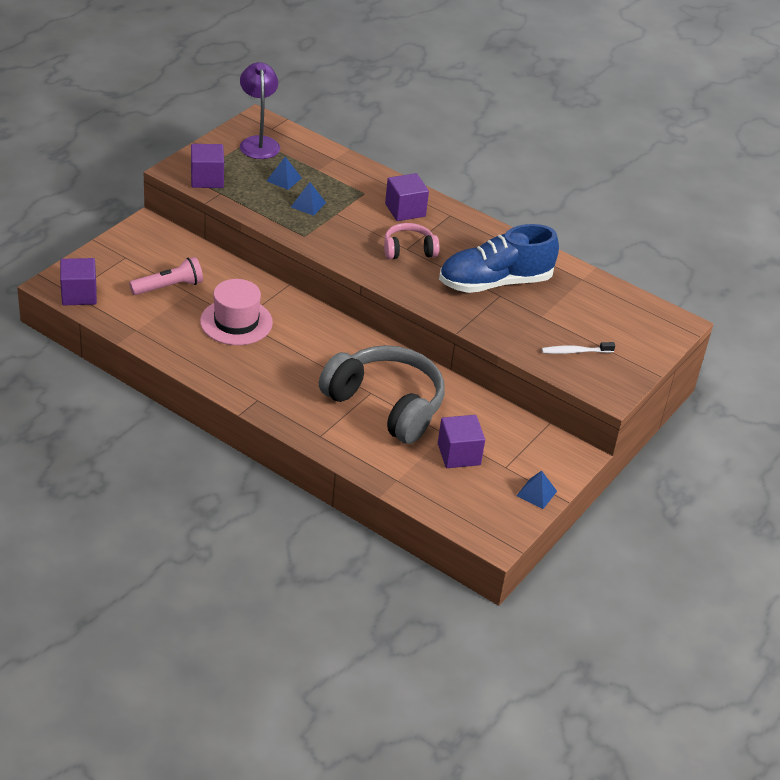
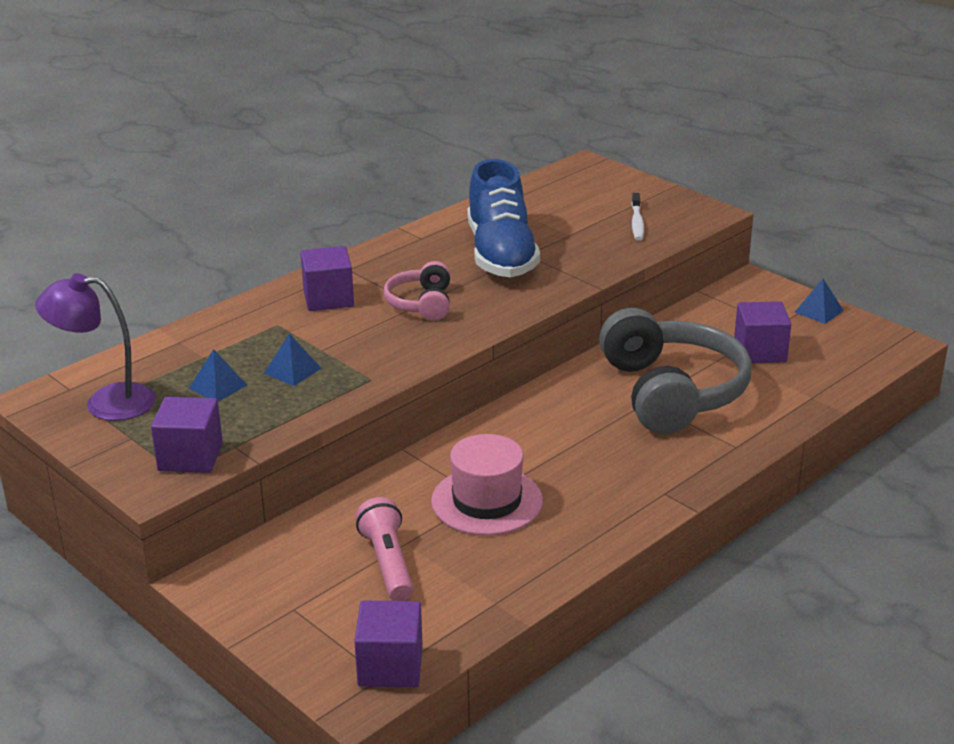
camera: 75 degrees left, 10 degrees down
grey headphones [319,345,445,444] -> grey headphones turned 120 degrees clockwise [599,308,752,434]

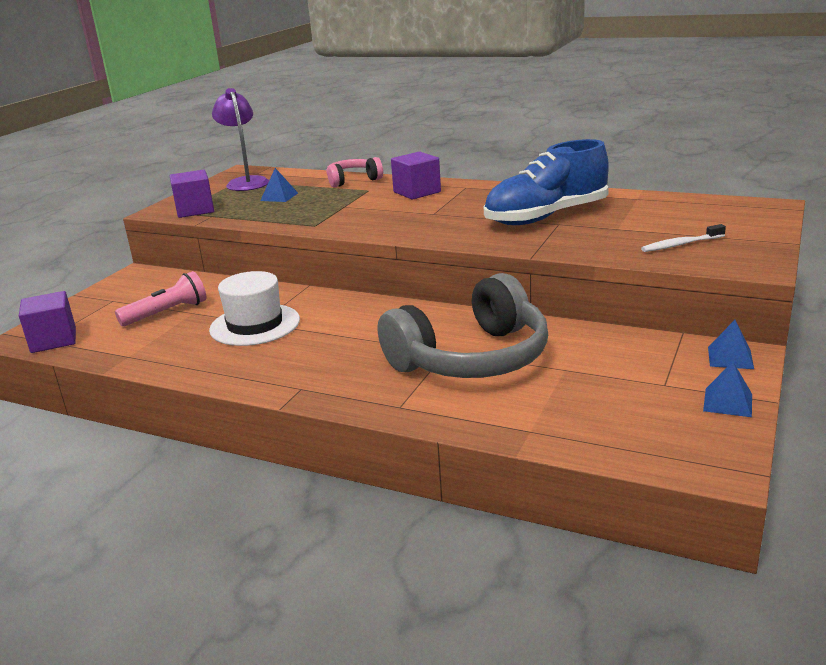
camera: 70 degrees right, 5 degrees down
blue pyramid [264,333,322,386] -> blue pyramid moved to [708,320,754,369]
pink headphones [384,261,450,321] -> pink headphones moved to [326,157,383,188]
pink hat [431,434,543,536] -> white hat [209,271,300,346]
purple cube [734,301,791,363] -> none

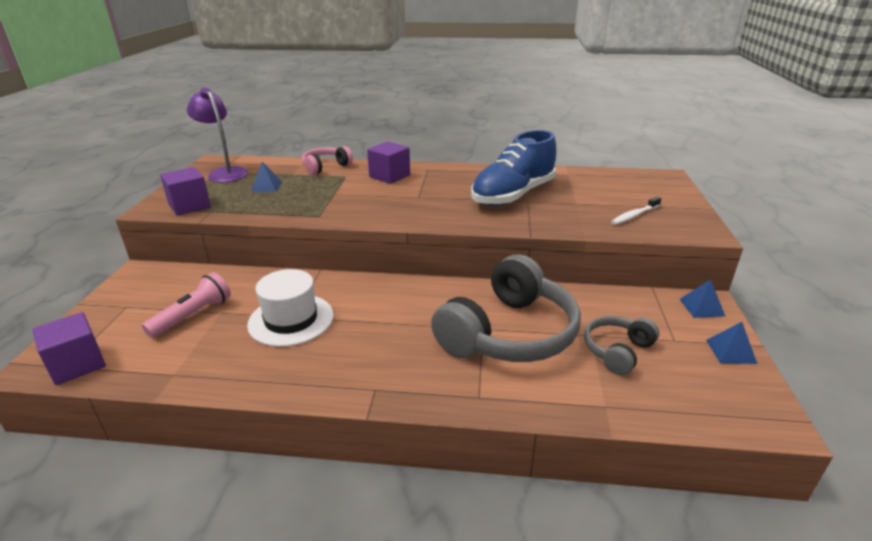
camera: 20 degrees left, 5 degrees up
none -> grey headphones [584,316,659,375]

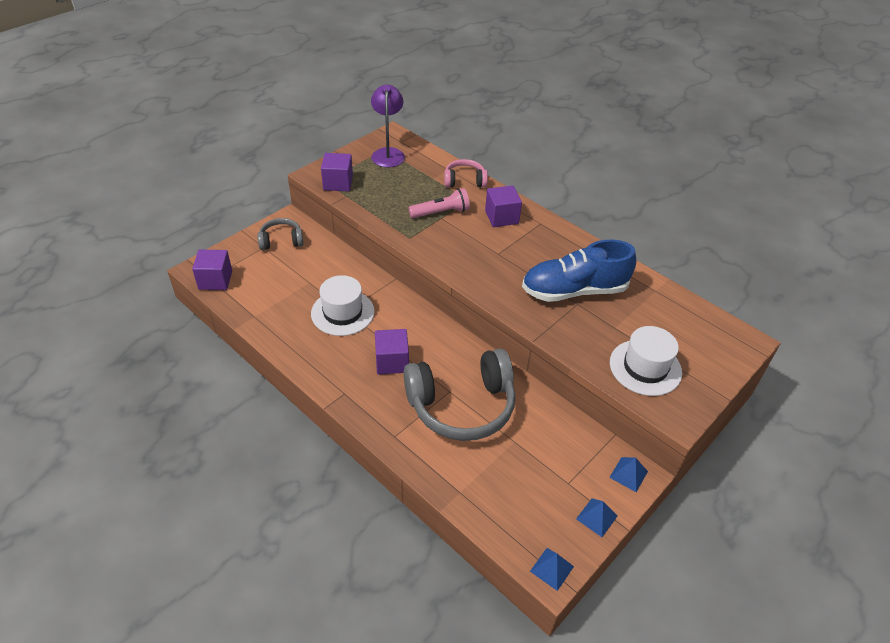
camera: 35 degrees right, 15 degrees up
pink flashlight [142,272,231,338] -> pink flashlight moved to [408,188,470,218]
blue pyramid [251,162,282,192] -> blue pyramid moved to [530,548,574,591]
grey headphones [584,316,659,375] -> grey headphones moved to [257,218,303,250]
white toothbrush [611,197,661,225] -> white hat [610,326,682,396]
none -> purple cube [375,329,409,374]

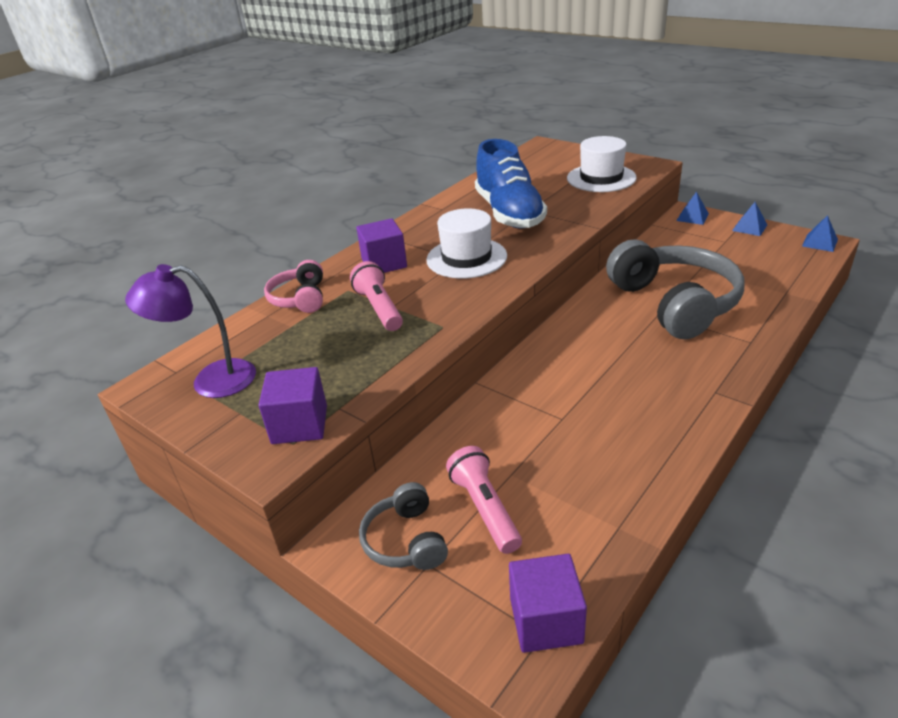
camera: 90 degrees left, 10 degrees down
white hat [311,275,375,336] -> white hat moved to [426,208,507,278]
purple cube [375,329,409,374] -> none
none -> pink flashlight [446,446,522,554]

